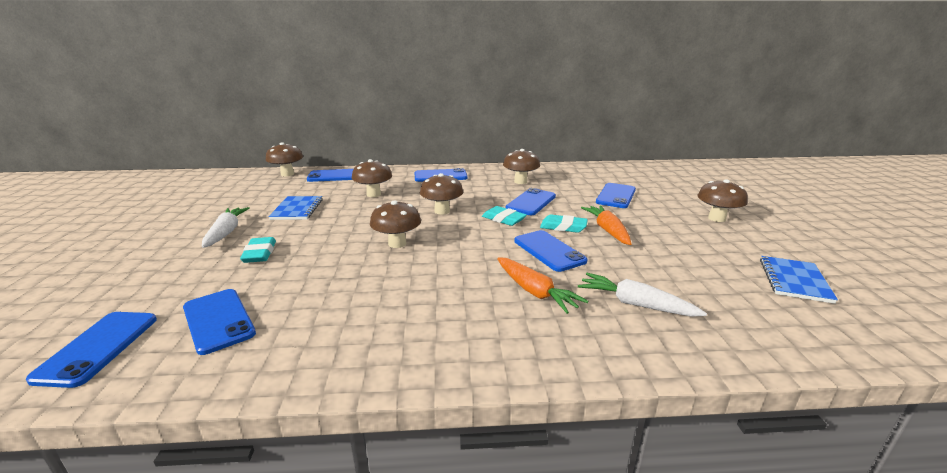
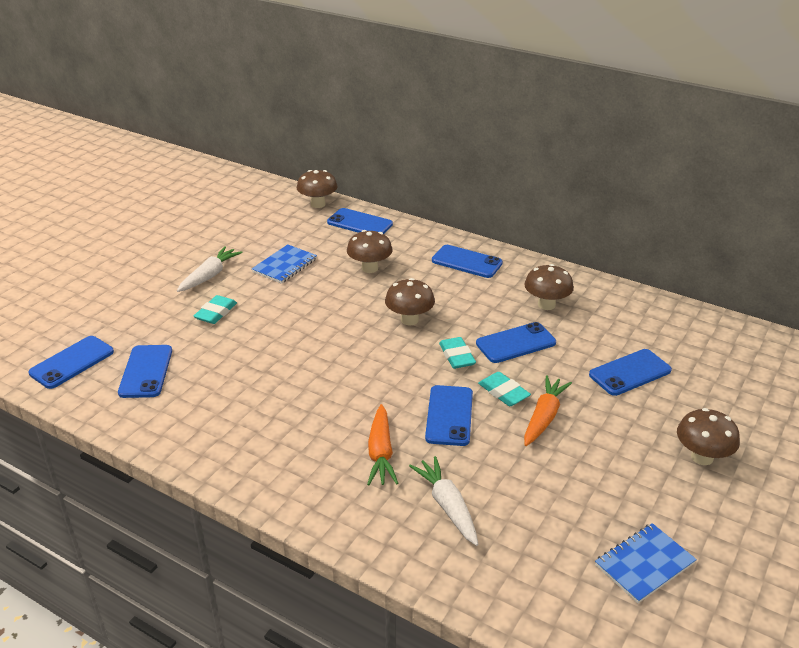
camera: 35 degrees right, 10 degrees up
brown mushroom [370,201,421,248] -> none

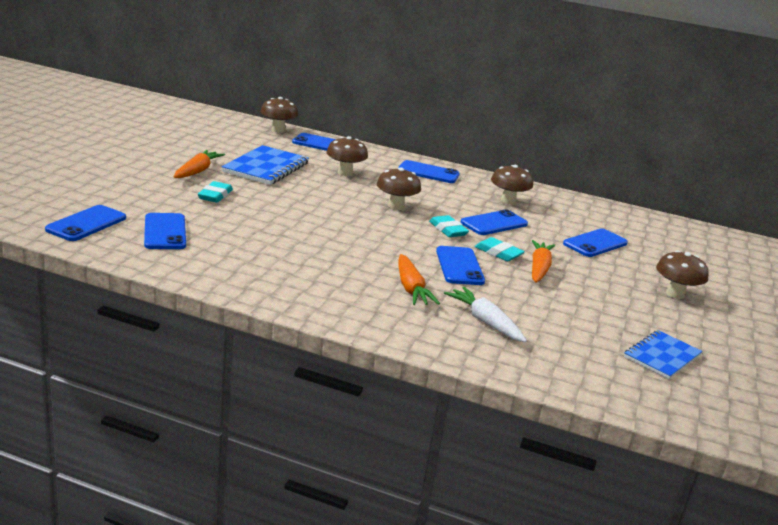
camera: 15 degrees left, 10 degrees down
white carrot [177,246,243,292] -> orange carrot [174,150,225,178]
blue notebook [252,244,317,284] -> blue notebook [221,145,309,185], size x1.52

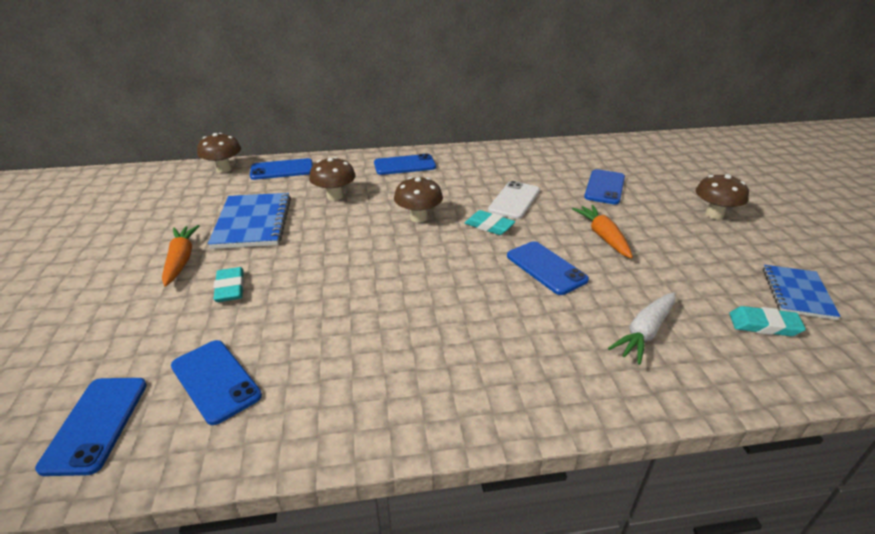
camera: 25 degrees left, 10 degrees up
orange carrot [399,254,440,305] -> none
white carrot [444,287,527,342] -> white carrot turned 75 degrees counterclockwise [608,292,675,365]
blue phone [460,209,528,235] -> white phone [488,181,540,219]
turquoise eraser [475,237,525,261] -> turquoise eraser moved to [729,306,806,336]
brown mushroom [491,165,533,205] -> none

